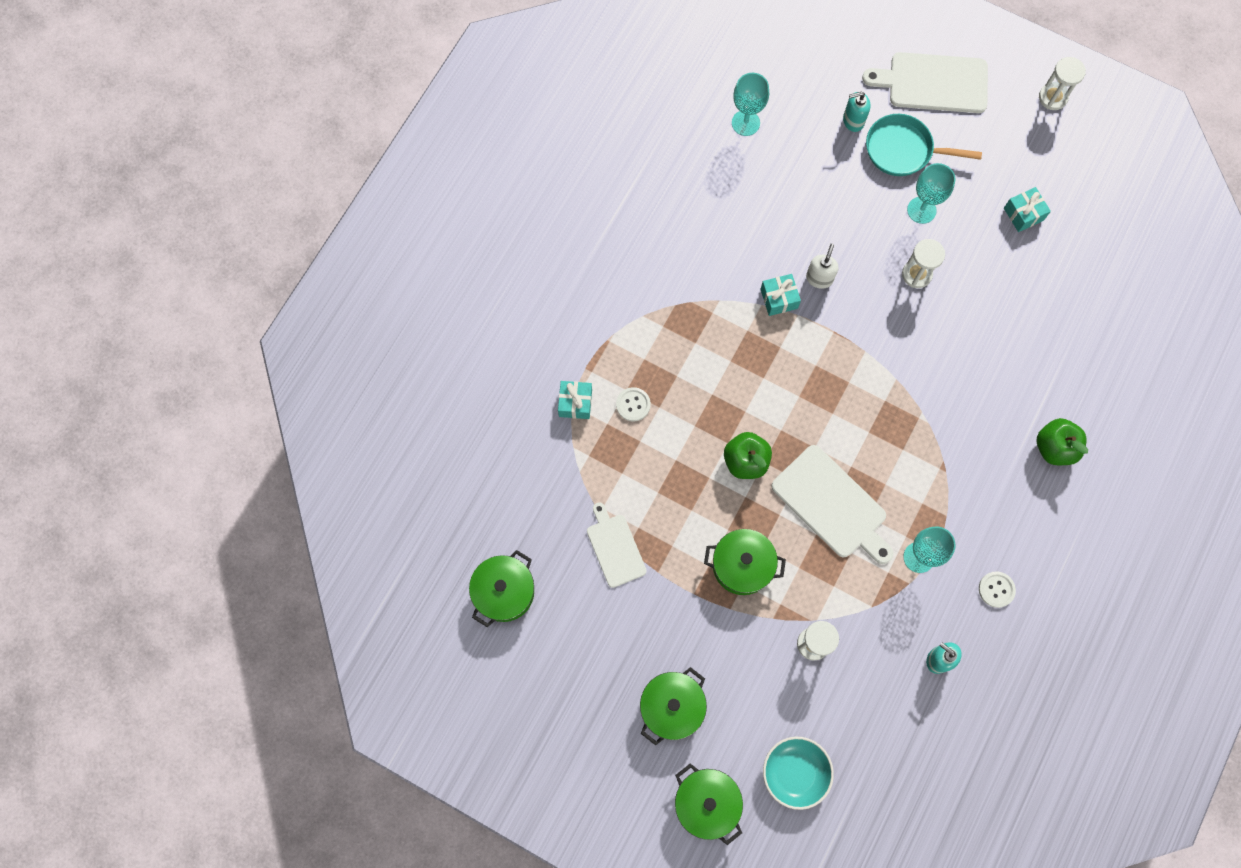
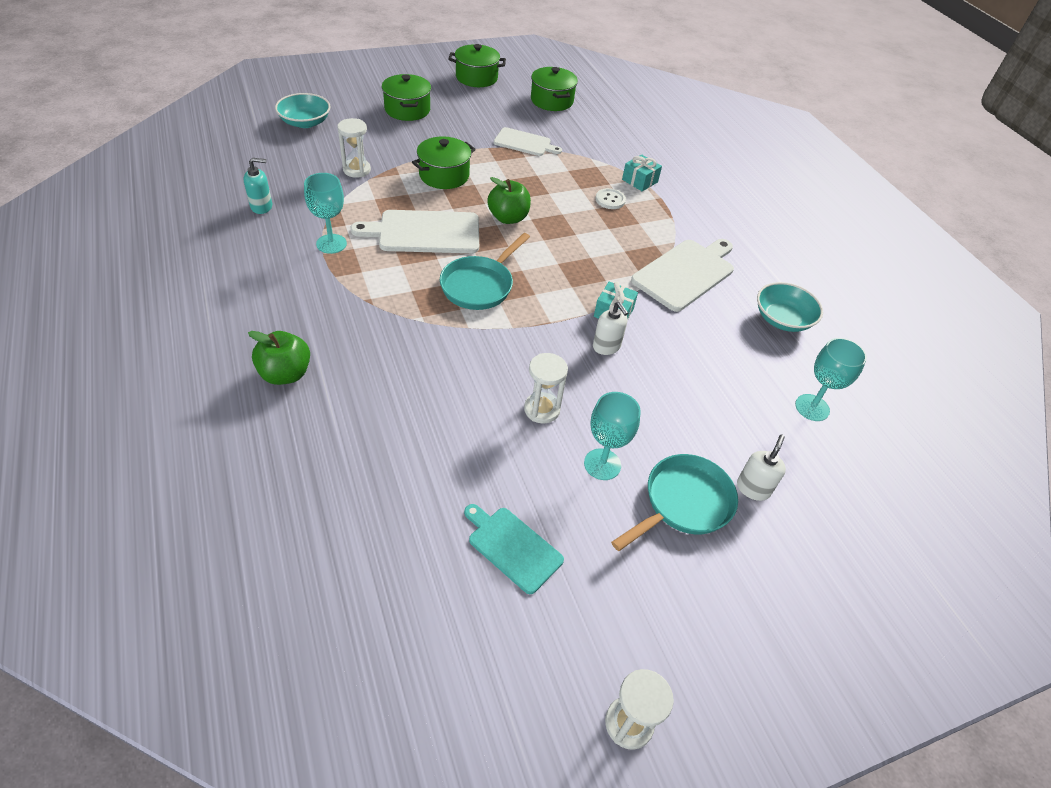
camera: 125 degrees right, 25 degrees down
green pot [675,763,743,845] -> green pot moved to [448,44,506,87]
turquoise soap dispenser [843,92,871,132] -> white soap dispenser [737,435,786,501]
white cutting board [862,52,988,113] -> white cutting board moved to [631,239,734,312]
white button [979,571,1016,608] -> none
turquoise gift [1004,187,1051,232] -> turquoise cutting board [464,504,564,594]
none -> turquoise pan [440,233,530,310]
none -> turquoise bowl [757,282,823,332]

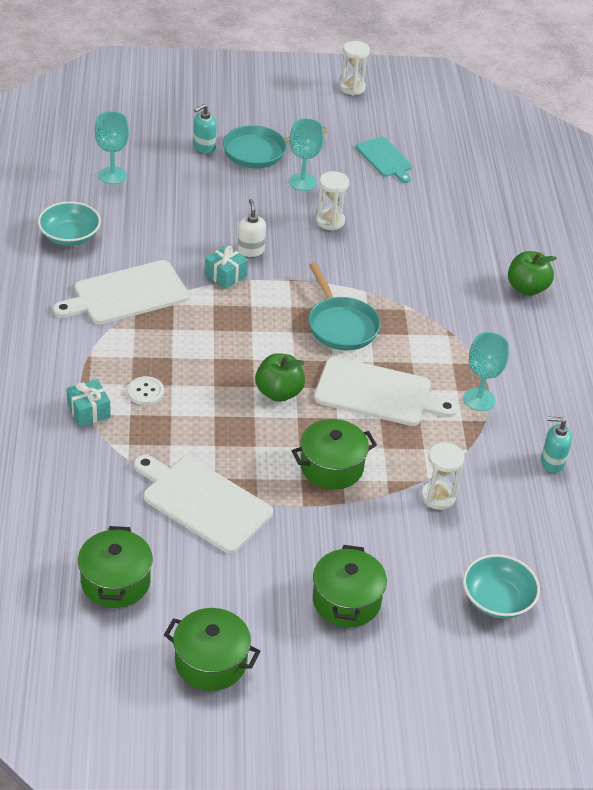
camera: 160 degrees left, 5 degrees down
turquoise pan [440,233,530,310] -> turquoise pan turned 105 degrees clockwise [309,262,381,350]
white cutting board [494,127,562,156] -> white cutting board [134,455,273,554], size x1.61
white soap dispenser [737,435,786,501] -> turquoise soap dispenser [193,104,217,153]

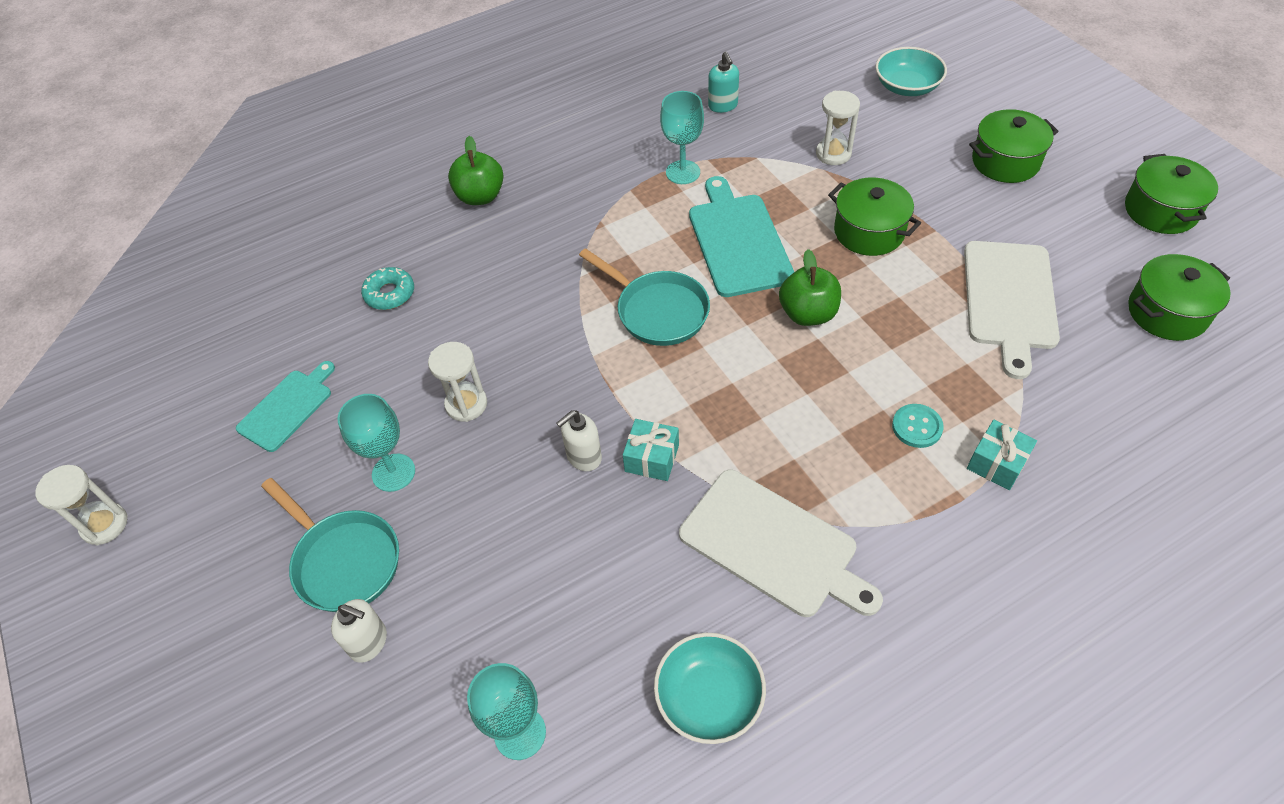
camera: 110 degrees left, 10 degrees up
white button [127,376,164,405] -> turquoise button [892,404,944,448]
turquoise soap dispenser [193,104,217,153] -> white soap dispenser [331,599,387,663]
turquoise pan [309,262,381,350] -> turquoise pan turned 90 degrees clockwise [579,248,710,346]
white cutting board [314,356,458,426] -> turquoise cutting board [689,176,794,297]
none -> turquoise donut [361,267,414,310]

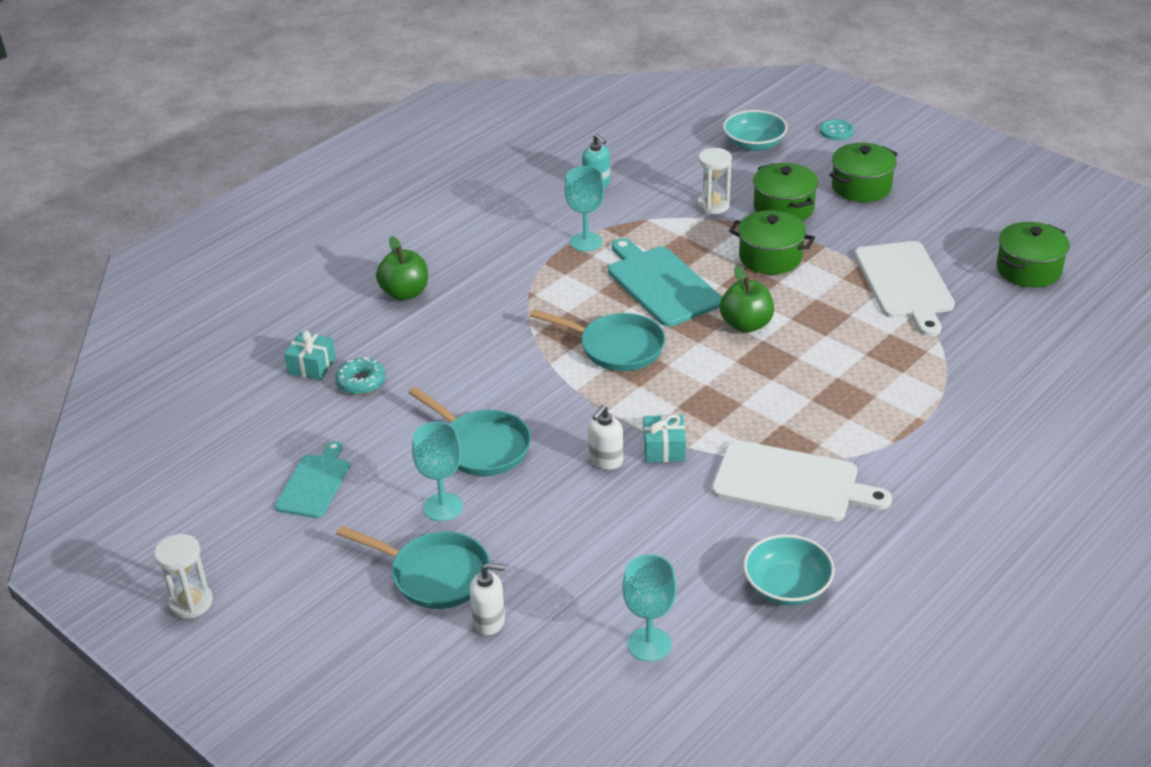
camera: 20 degrees left, 15 degrees down
white hourglass [428,342,487,422] -> turquoise pan [409,387,531,476]
turquoise button [892,404,944,448] -> turquoise button moved to [820,119,854,140]
turquoise gift [967,420,1037,490] -> turquoise gift moved to [284,330,336,380]
green pot [1125,154,1218,234] -> green pot moved to [753,163,818,221]

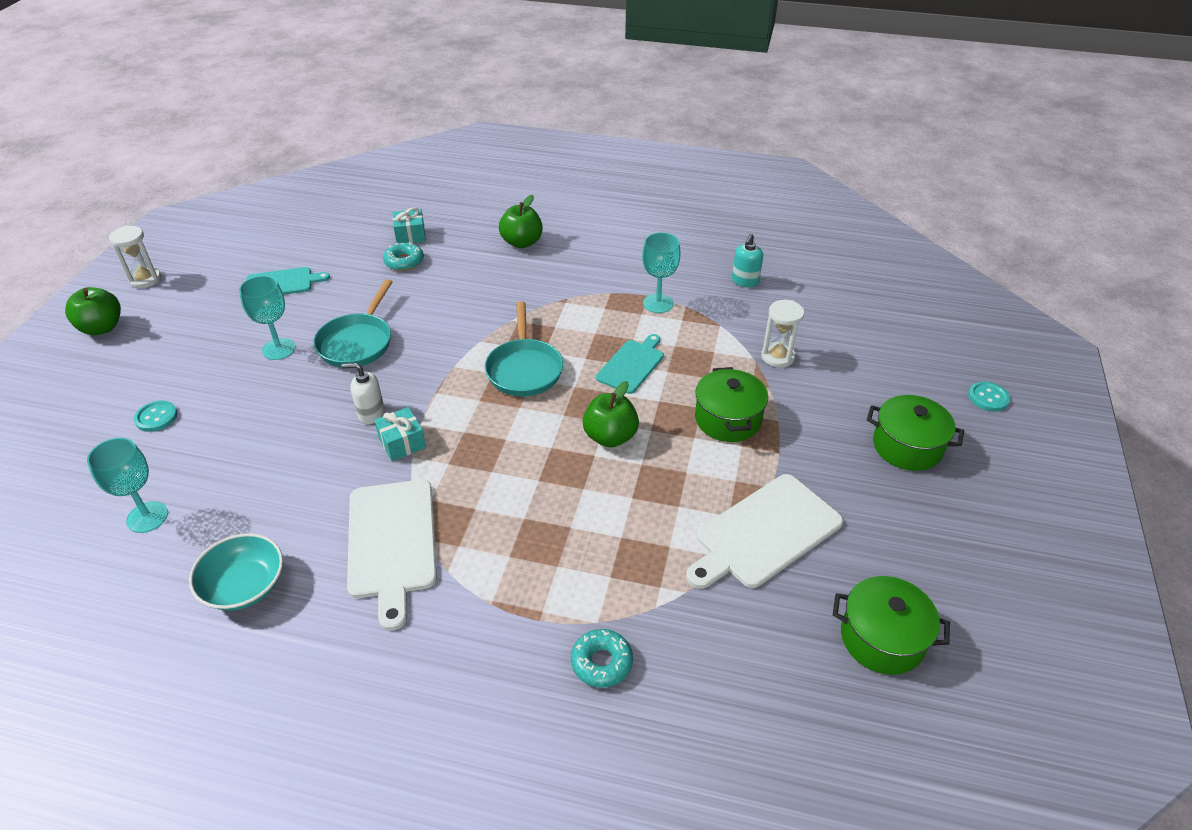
camera: 60 degrees right, 5 degrees up
turquoise pan [336,526,490,609] -> none
white soap dispenser [470,563,506,635] -> turquoise button [134,400,177,432]
turquoise cutting board [608,238,722,327] -> turquoise cutting board [596,334,664,394], size x0.62
turquoise bowl [723,110,787,151] -> none
green pot [753,163,818,221] -> none
none -> green apple [65,287,121,335]
none -> turquoise donut [571,629,633,688]

